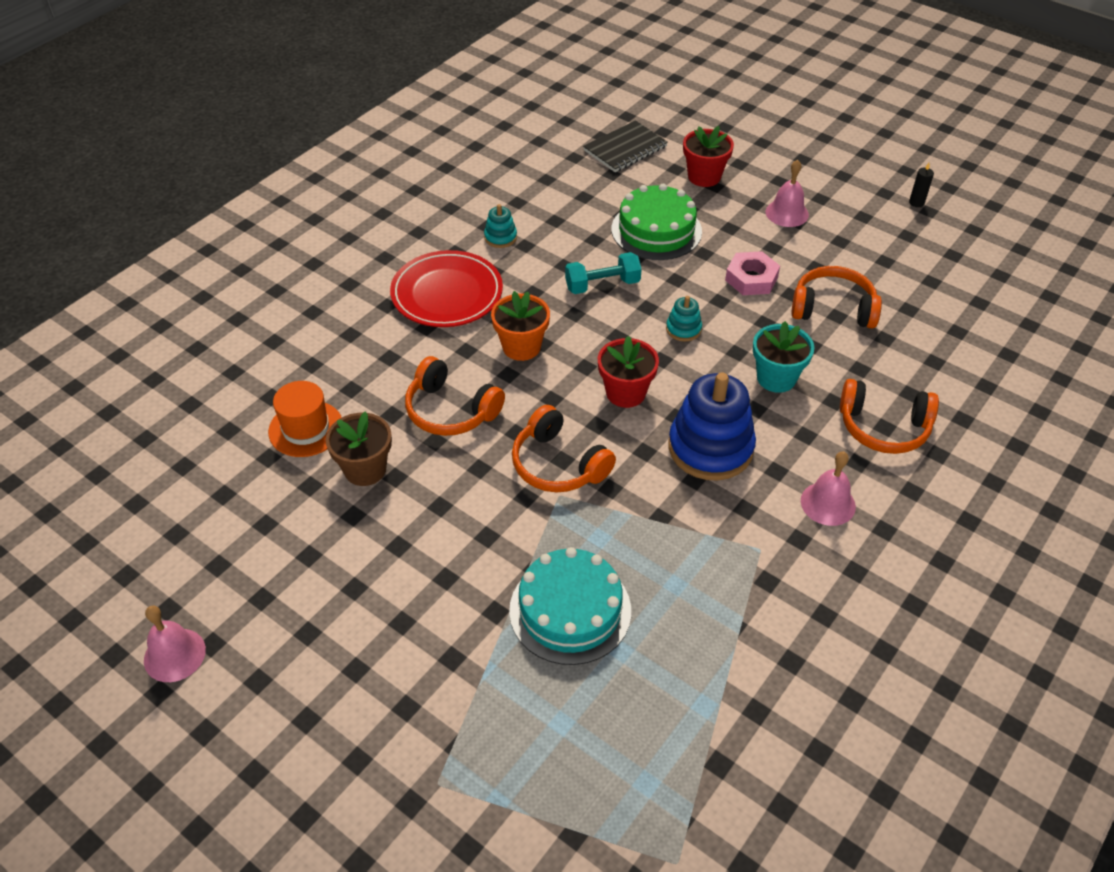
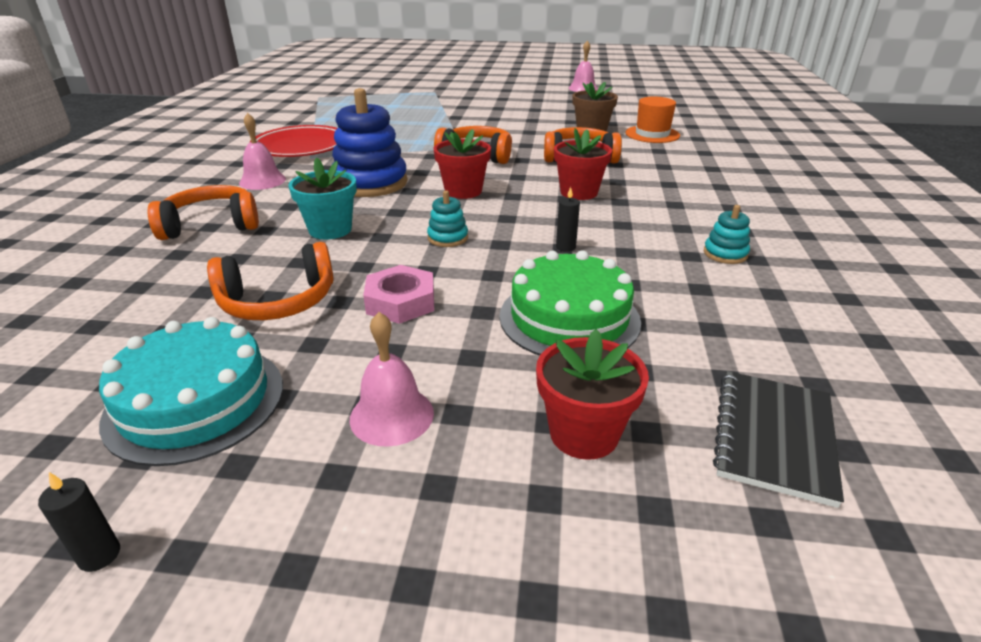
camera: 150 degrees right, 15 degrees down
red plate [390,250,503,327] -> red plate moved to [250,125,337,157]
orange flower pot [491,291,550,361] -> red flower pot [554,128,612,200]
turquoise cake [509,547,631,665] -> turquoise cake moved to [99,317,283,466]
turquoise dumbbell [565,252,642,294] -> black candle [556,187,580,252]

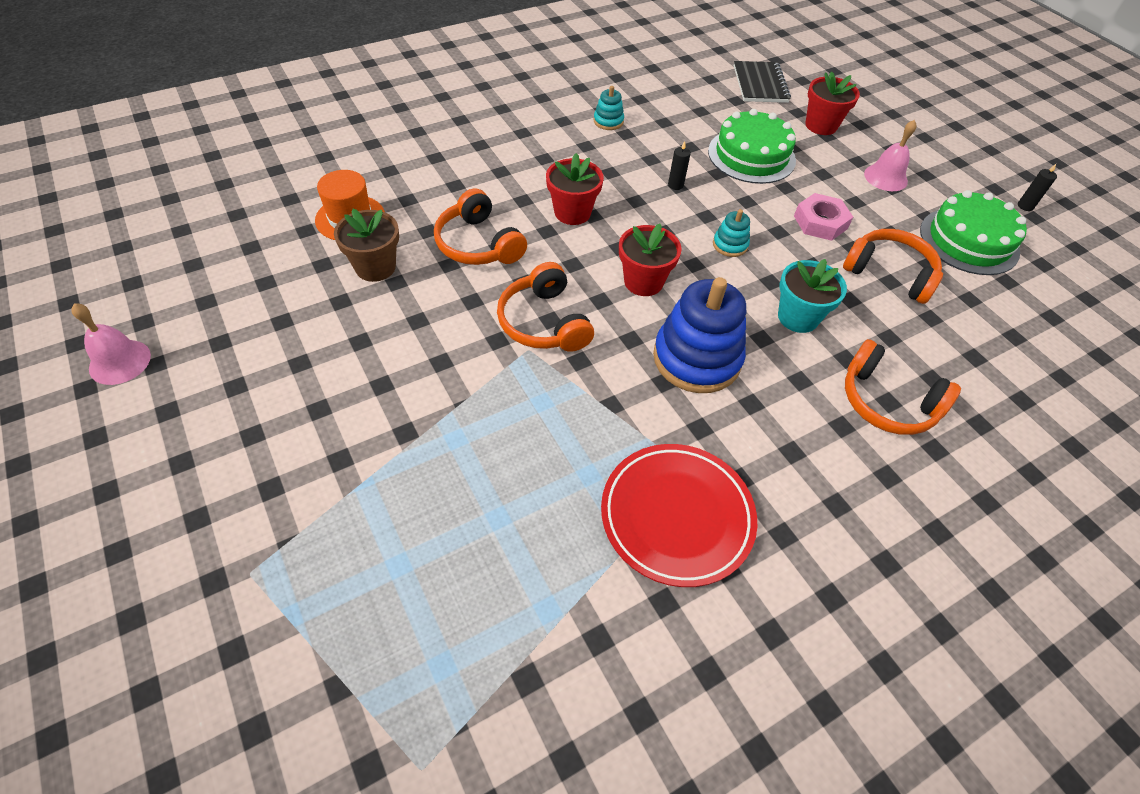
camera: 130 degrees left, 20 degrees up
turquoise cake [99,317,283,466] -> green cake [920,190,1027,275]
pink bell [239,113,286,190] -> none
black notebook [713,371,844,508] -> black notebook turned 75 degrees counterclockwise [734,61,791,103]

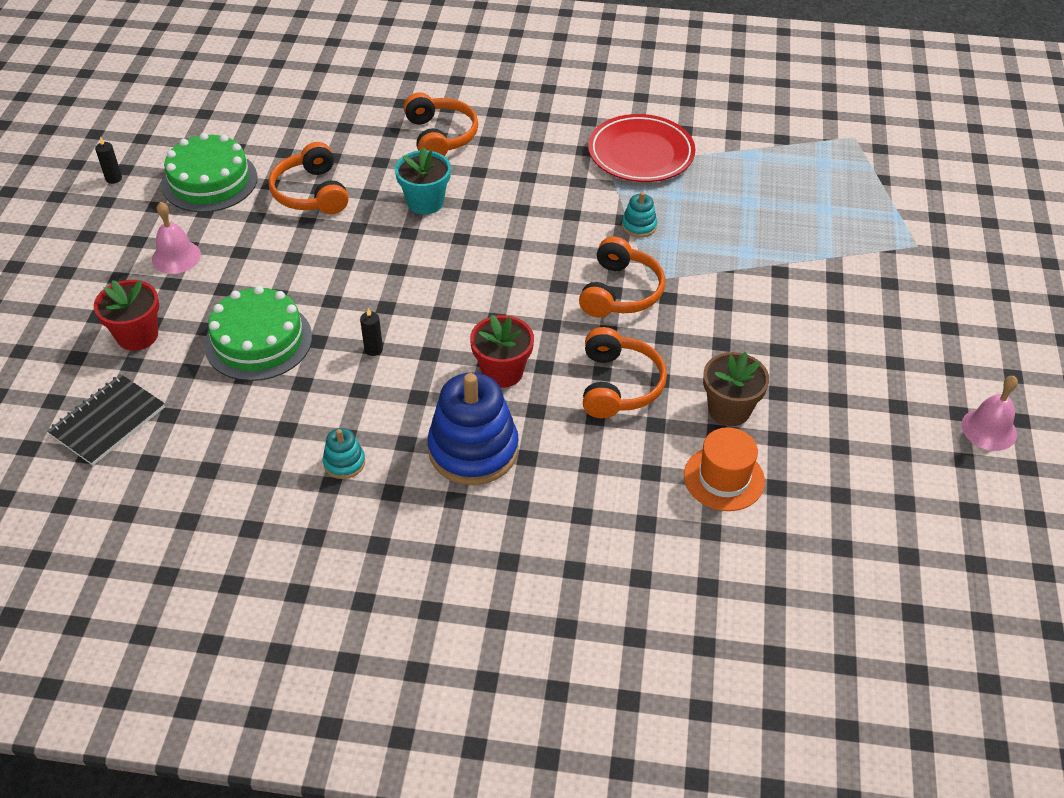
camera: 140 degrees left, 5 degrees down
red flower pot [619,224,682,296] -> none
blue stacking toy [653,277,746,393] -> blue stacking toy moved to [427,373,519,485]
turquoise stacking toy [713,209,750,257] -> turquoise stacking toy moved to [622,192,657,238]
pink nut [794,193,853,241] -> none

